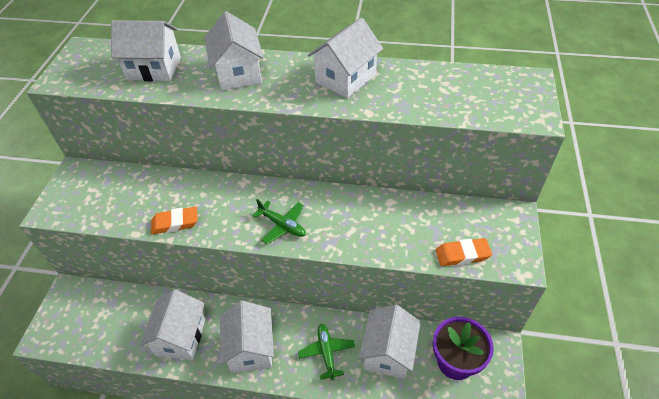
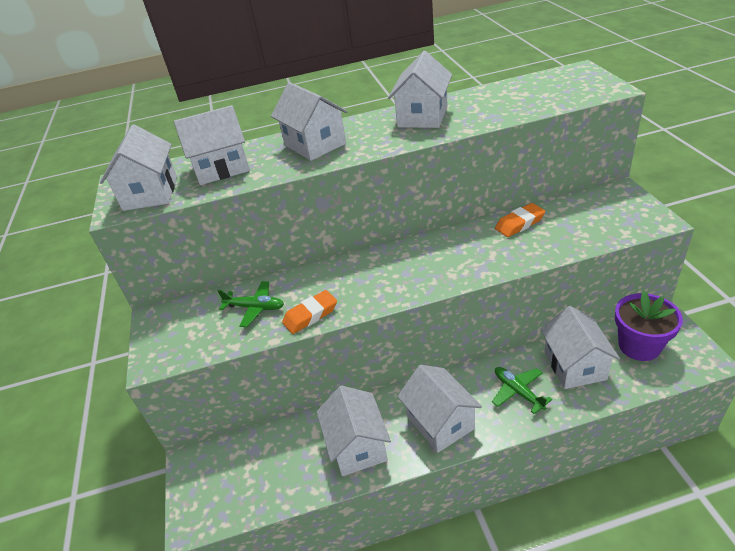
camera: 20 degrees left, 10 degrees down
green plane [253,199,306,244] -> green plane moved to [218,281,284,327]
orange eraser [436,238,492,266] -> orange eraser moved to [495,203,545,237]
none -> white house [100,124,177,211]

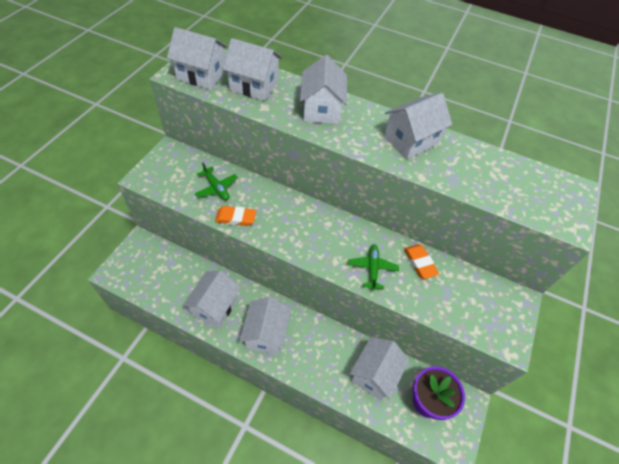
camera: 30 degrees right, 15 degrees up
white house [100,124,177,211] -> white house turned 75 degrees clockwise [167,27,228,90]
green plane [492,367,552,414] -> green plane moved to [348,244,399,291]
orange eraser [495,203,545,237] -> orange eraser turned 60 degrees clockwise [404,244,439,279]

